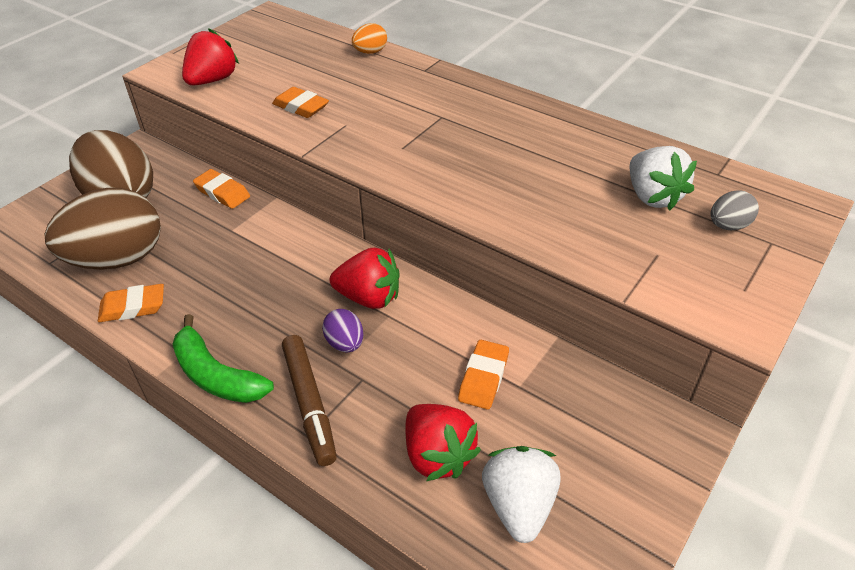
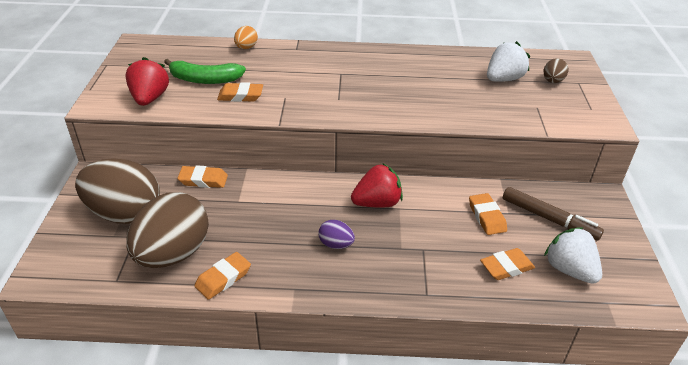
camera: 35 degrees left, 5 degrees down
green banana [172,314,274,403] -> green banana moved to [164,59,246,84]
brown marker [282,335,337,466] -> brown marker moved to [503,187,604,241]
purple egg [322,309,363,352] -> purple egg moved to [318,220,355,249]
red strawberry [406,404,481,481] -> orange eraser [480,248,535,280]
white strawberry [630,146,697,210] -> white strawberry turned 75 degrees counterclockwise [487,41,530,82]
grey egg [710,190,759,230] -> brown egg [544,58,568,83]

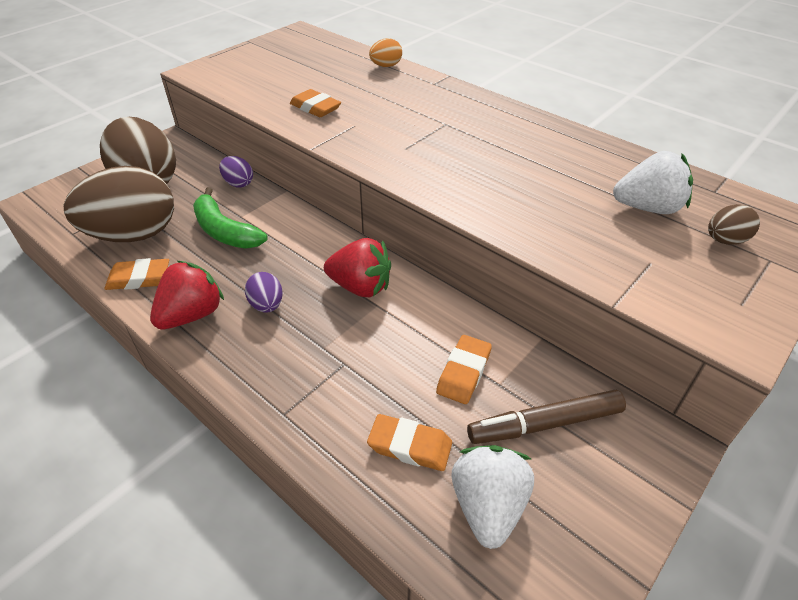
camera: 40 degrees right, 5 degrees up
red strawberry [125,57,169,106] -> red strawberry moved to [150,261,224,330]
green banana [164,59,246,84] -> green banana moved to [193,187,268,249]
orange eraser [177,165,228,188] -> purple egg [219,156,253,188]
brown marker [503,187,604,241] -> brown marker turned 90 degrees clockwise [467,390,626,444]

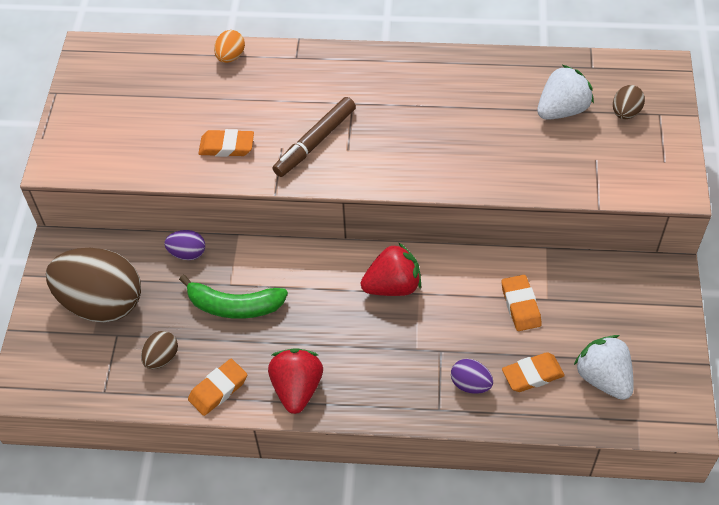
camera: 35 degrees left, 10 degrees up
brown egg [63,166,174,242] -> brown egg [141,331,178,369], size x0.44
purple egg [245,272,283,313] -> purple egg moved to [451,359,493,394]
brown marker [467,390,626,444] -> brown marker moved to [272,97,356,177]

